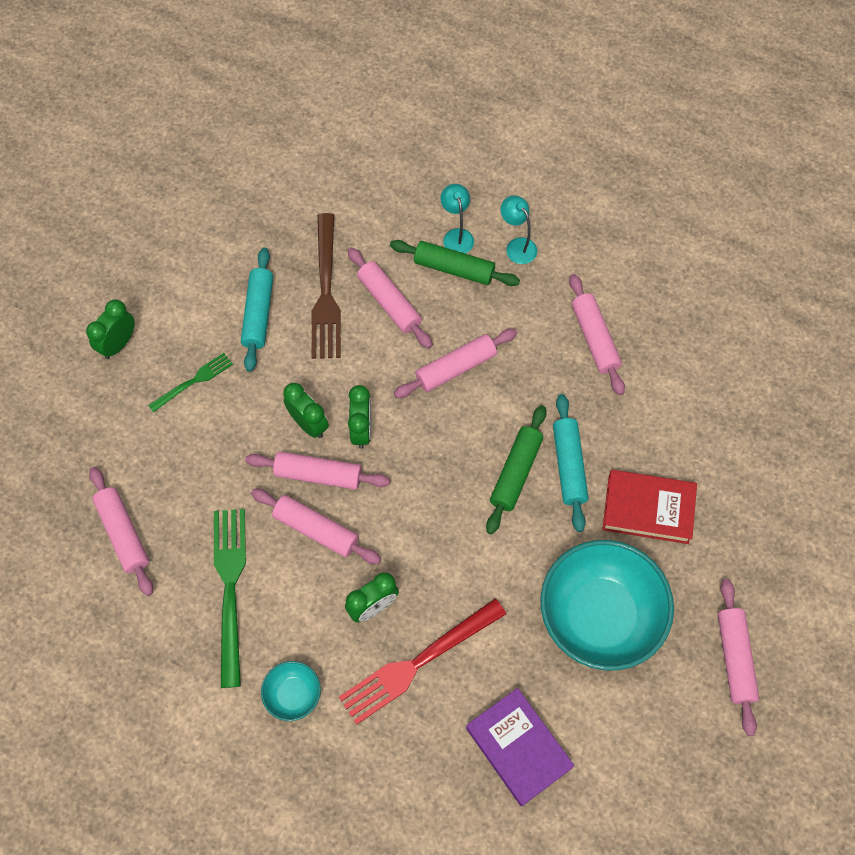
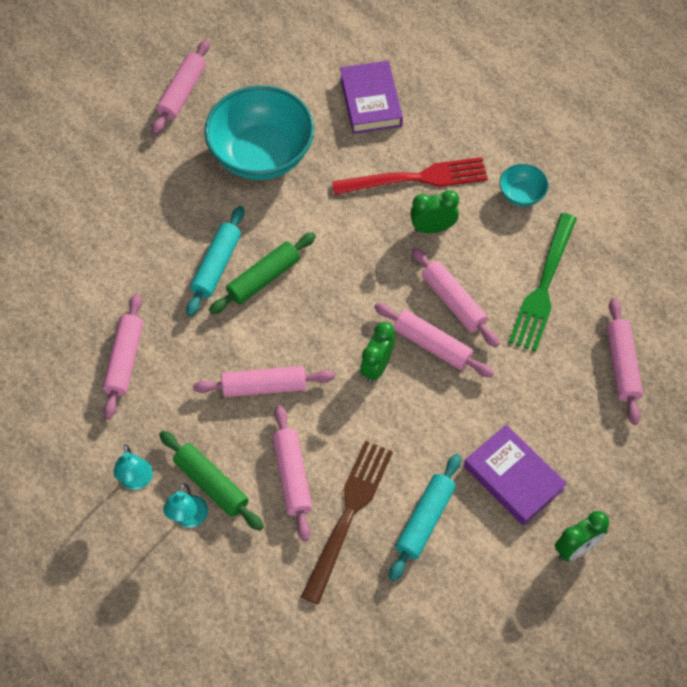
camera: 155 degrees left, 5 degrees down
green fork [148,353,233,413] -> purple book [464,425,567,526]
green clock [283,383,329,438] -> none
red book [602,470,697,544] -> none

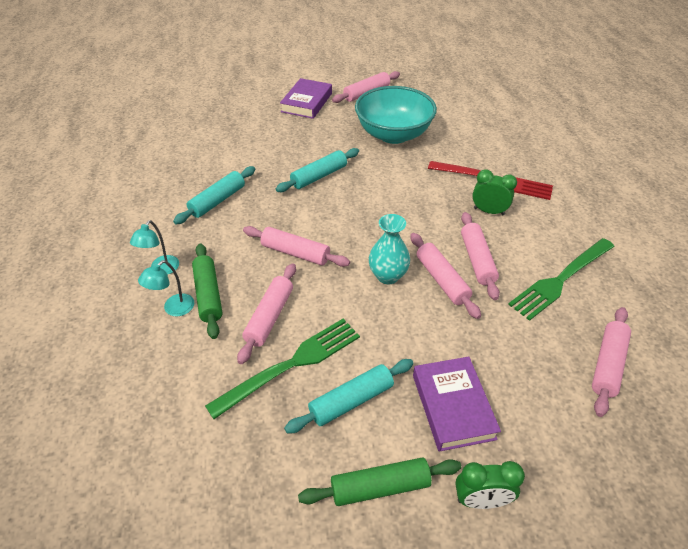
camera: 30 degrees right, 15 degrees down
pink rolling pin [103,293,143,419] -> turquoise rolling pin [173,166,255,224]
green rolling pin [209,232,316,314] -> green rolling pin moved to [298,457,461,506]
brown fork [301,441,393,604] -> green fork [205,319,360,419]
purple book [340,61,403,134] -> purple book moved to [280,78,332,119]
green clock [360,322,395,383] -> turquoise vase [369,214,410,284]
turquoise bowl [499,164,549,207] -> none

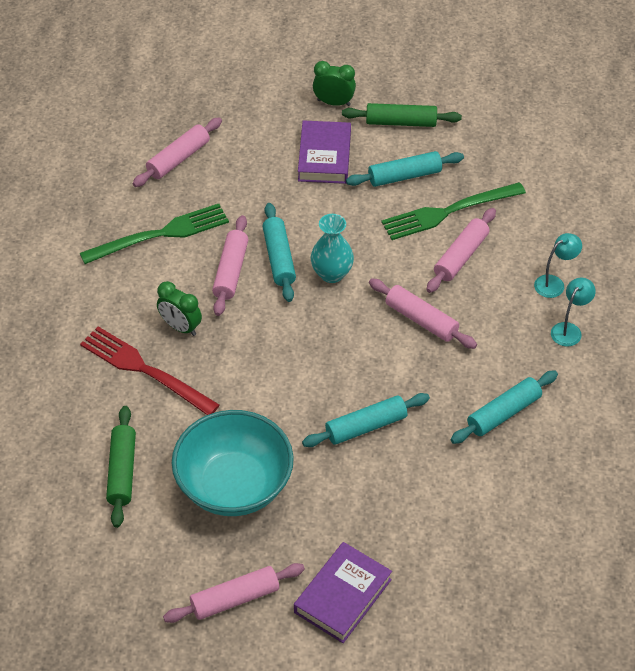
camera: 165 degrees left, 5 degrees up
green rolling pin [192,243,222,339] -> green rolling pin moved to [106,406,136,528]
pink rolling pin [410,233,481,319] -> turquoise rolling pin [262,203,296,302]

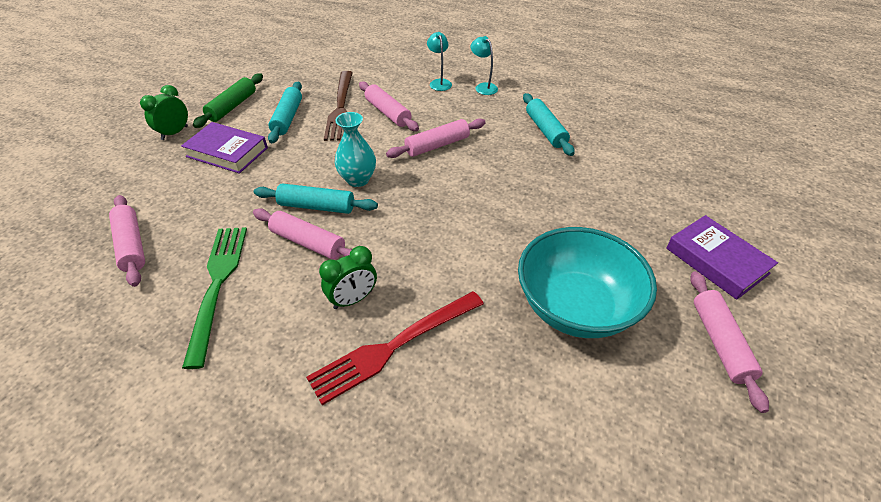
camera: 70 degrees left, 5 degrees down
green rolling pin [106,406,136,528] -> none
turquoise rolling pin [302,393,430,447] -> none
green fork [381,182,526,240] -> brown fork [324,71,353,141]

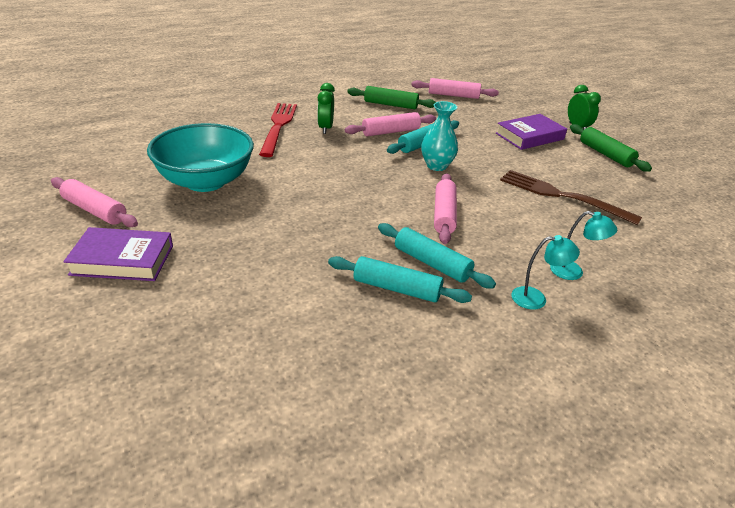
camera: 125 degrees right, 10 degrees down
green fork [182,227,247,369] -> green rolling pin [347,86,436,109]
turquoise rolling pin [268,82,302,143] -> turquoise rolling pin moved to [378,223,496,289]
pink rolling pin [359,81,419,131] -> none

